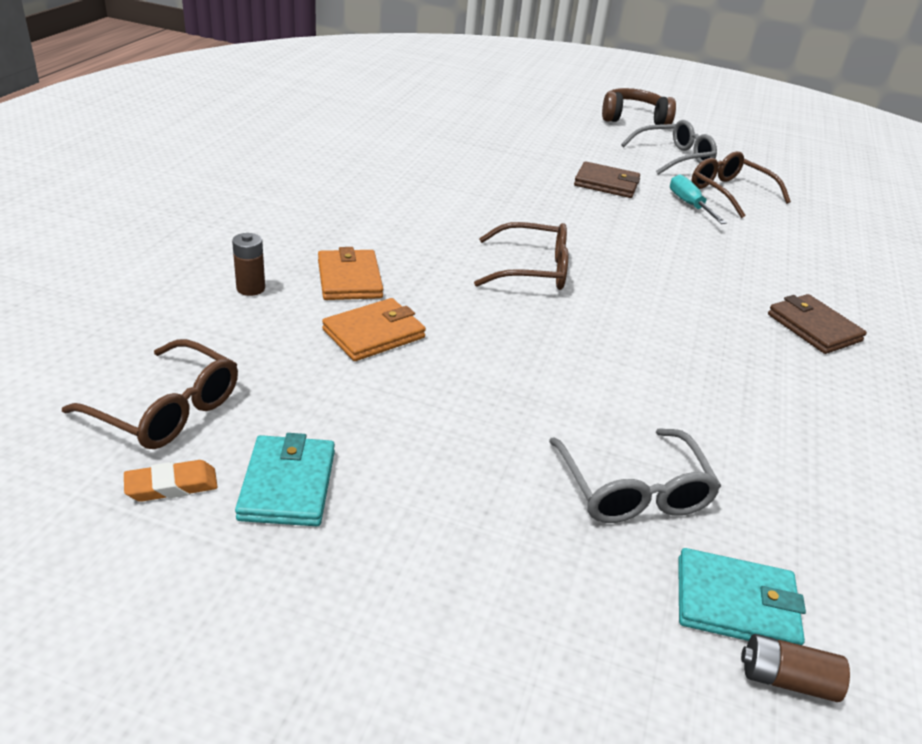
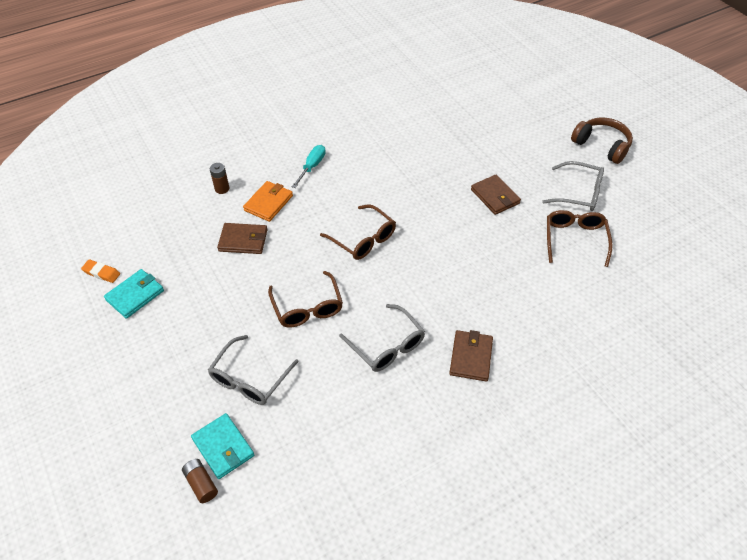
camera: 45 degrees right, 15 degrees up
brown glasses [62,339,238,449] -> brown glasses moved to [268,271,343,328]
orange wallet [322,298,426,361] -> brown wallet [217,223,267,254]
turquoise screwdriver [670,174,727,224] -> turquoise screwdriver moved to [292,145,326,188]
none -> grey glasses [339,304,425,372]

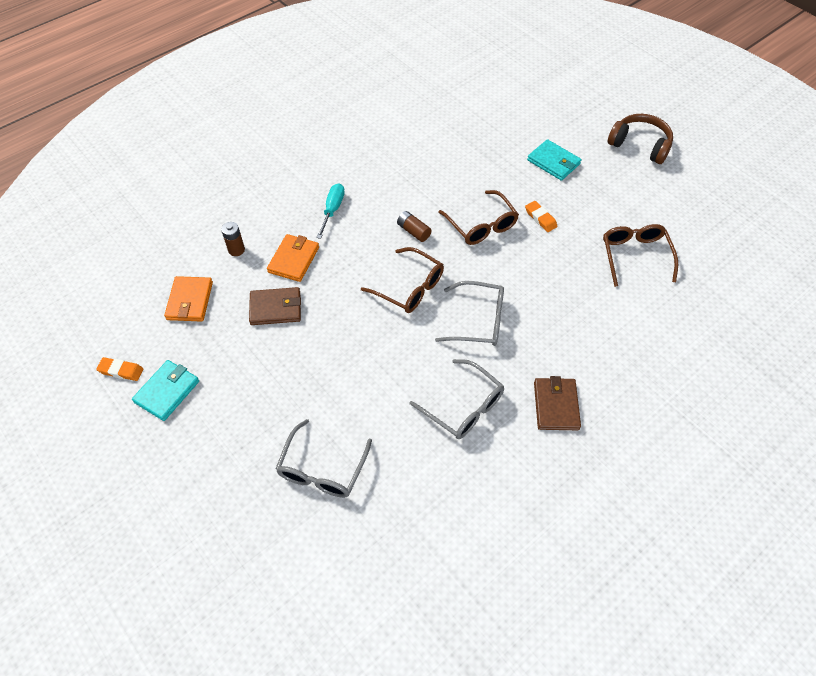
camera: 10 degrees left, 5 degrees up
brown battery [182,459,218,503] -> brown battery moved to [397,211,431,242]
turquoise wallet [191,413,254,479] -> turquoise wallet moved to [527,139,582,181]
brown glasses [268,271,343,328] -> brown glasses moved to [438,190,519,245]
brown wallet [471,175,521,215] -> orange eraser [525,201,557,232]
grey glasses [542,161,604,211] -> grey glasses moved to [435,281,504,346]
none -> orange wallet [164,276,213,322]

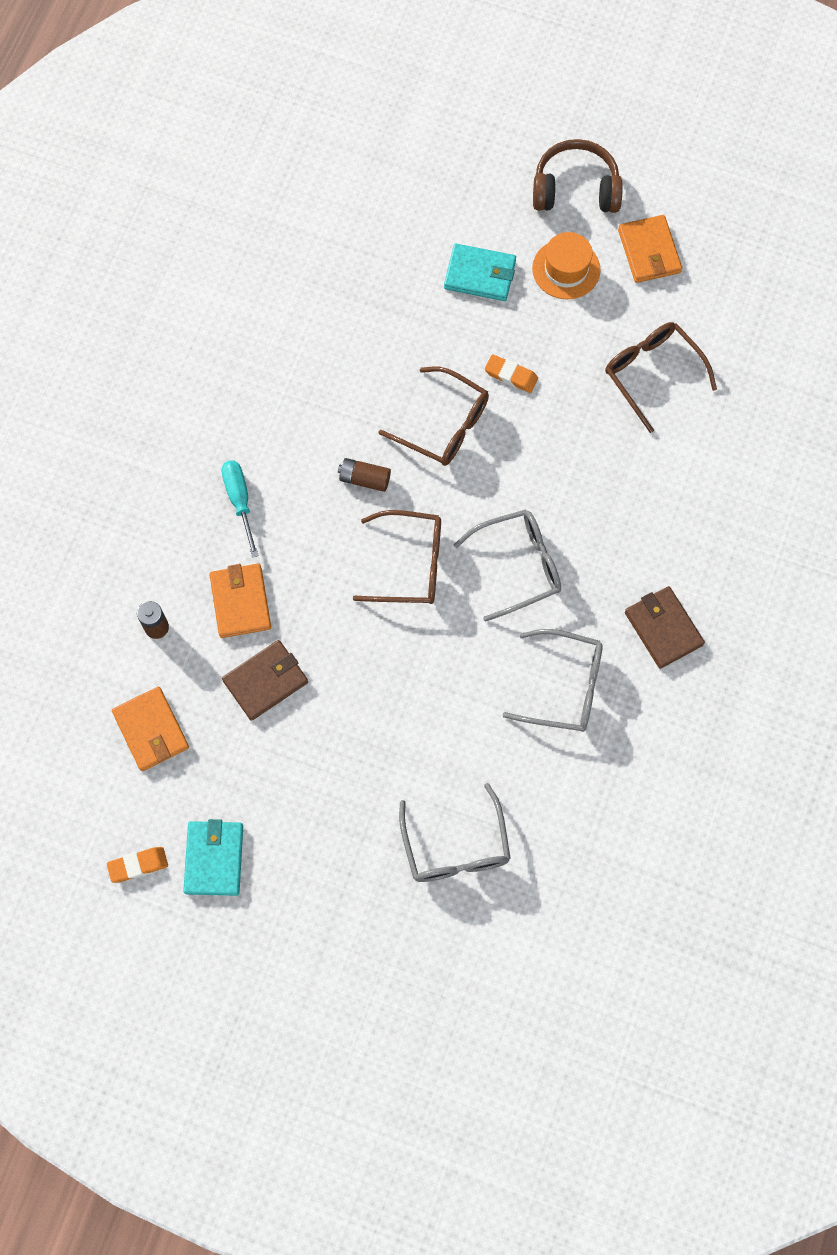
camera: 30 degrees left, 15 degrees up
none -> orange hat [532,232,601,299]
none -> orange wallet [618,215,682,283]

